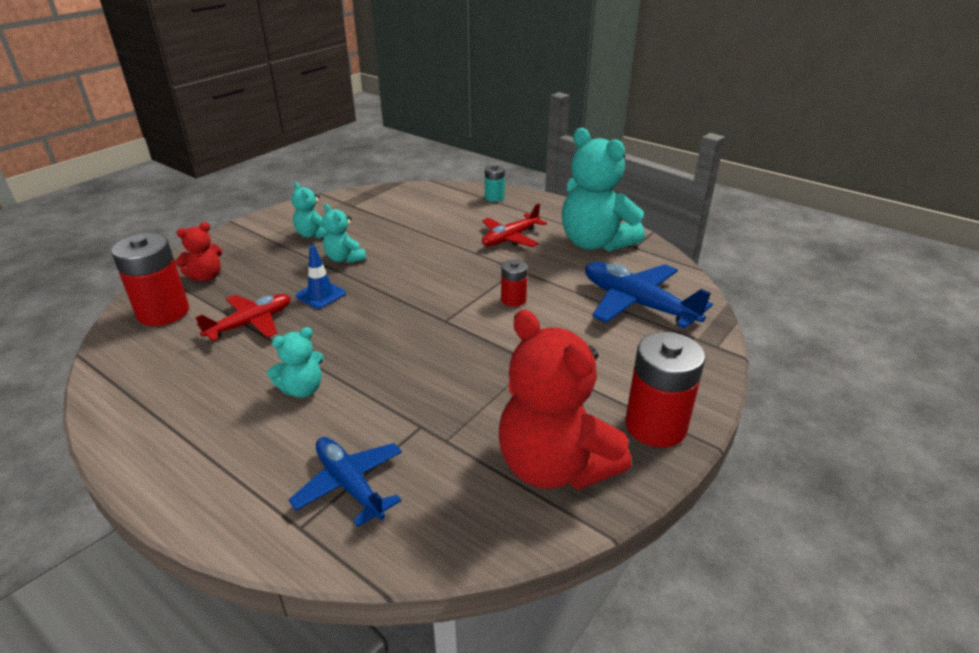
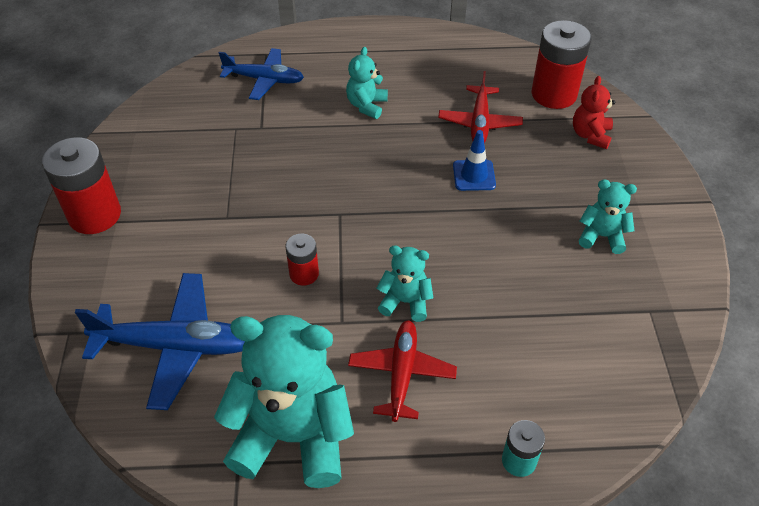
camera: 140 degrees right, 15 degrees up
turquoise teddy bear [322,204,366,263] -> turquoise teddy bear moved to [377,245,433,322]
red teddy bear [499,310,632,490] -> none

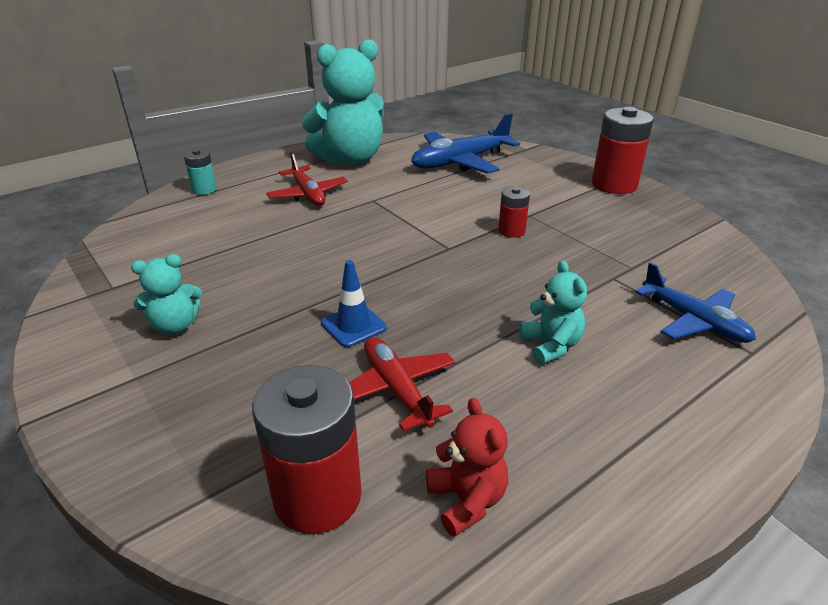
camera: 145 degrees right, 15 degrees down
blue plane [219,48,304,100] -> blue plane turned 105 degrees counterclockwise [635,262,756,343]
red battery [285,234,319,286] -> red battery moved to [498,186,530,238]
turquoise teddy bear [377,245,433,322] -> none
red teddy bear [573,76,615,149] -> red teddy bear moved to [426,398,508,537]

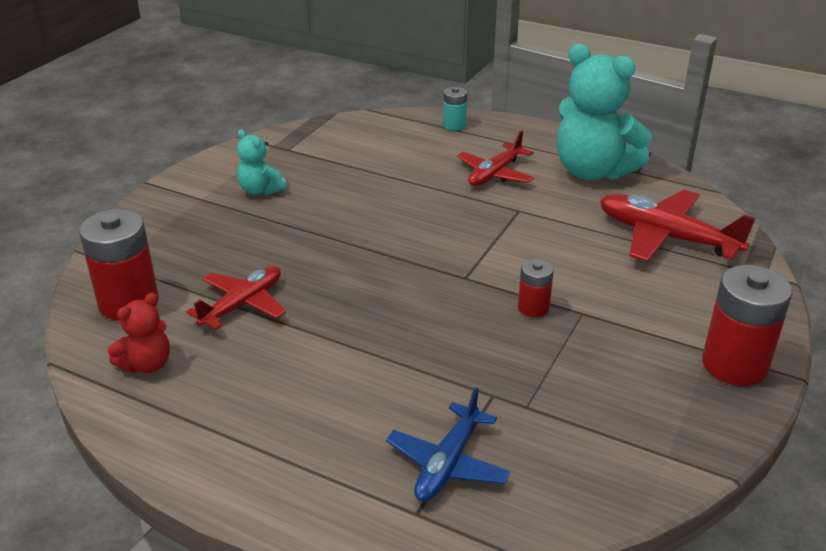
camera: 65 degrees right, 0 degrees up
blue traffic cone [321,260,387,347] -> none
blue plane [411,113,520,174] -> red plane [600,190,755,262]
turquoise teddy bear [519,260,587,365] -> none

